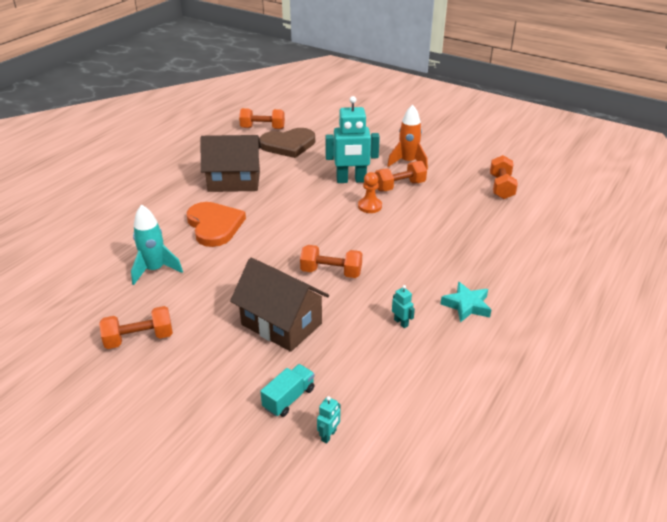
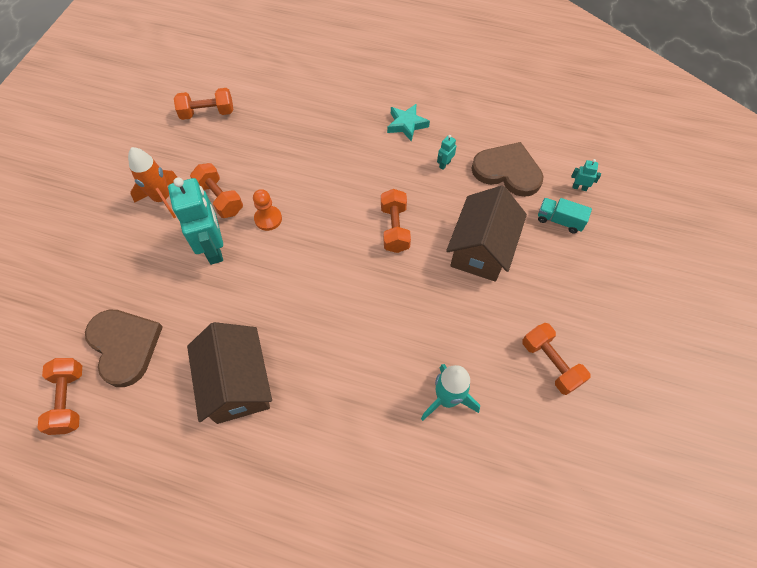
camera: 105 degrees left, 25 degrees up
orange heart [187,202,246,247] -> none
none -> brown heart [471,142,544,197]

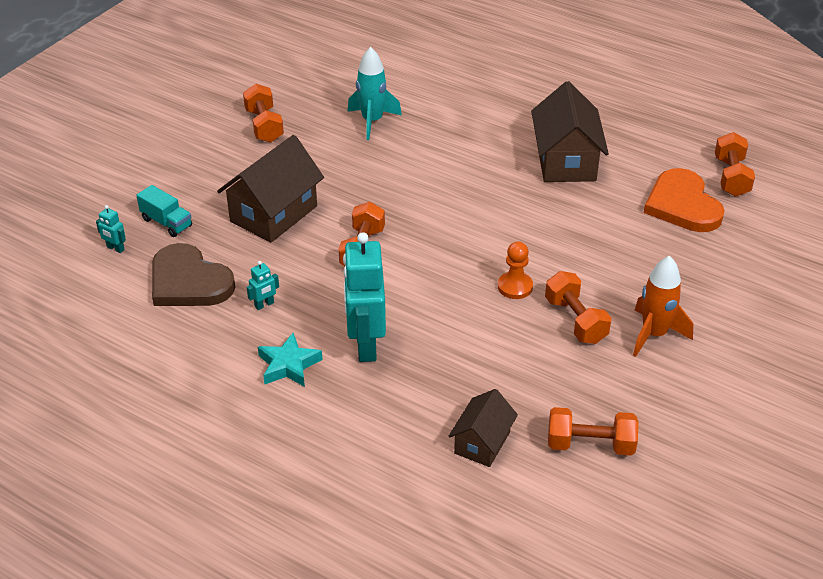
camera: 165 degrees left, 20 degrees down
brown heart [85,310,163,387] -> orange heart [644,168,725,232]
turquoise robot [168,177,223,265] -> turquoise robot moved to [343,232,386,362]
none -> brown house [449,389,518,467]

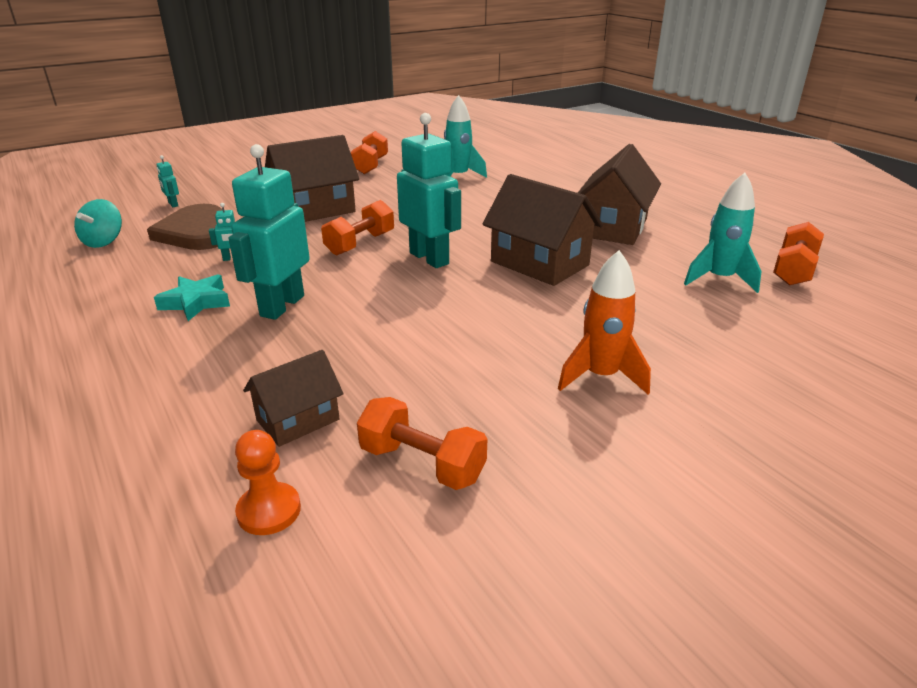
camera: 25 degrees right, 10 degrees down
turquoise truck [136,185,192,237] -> none
orange pawn [498,242,533,299] -> orange pawn moved to [235,430,301,535]
orange dumbbell [545,271,611,344] -> none
orange heart [644,168,725,232] -> turquoise rocket [684,173,762,293]
none -> turquoise spinning top [74,199,122,248]
none -> turquoise robot [397,113,461,268]
none -> brown house [482,174,603,286]

